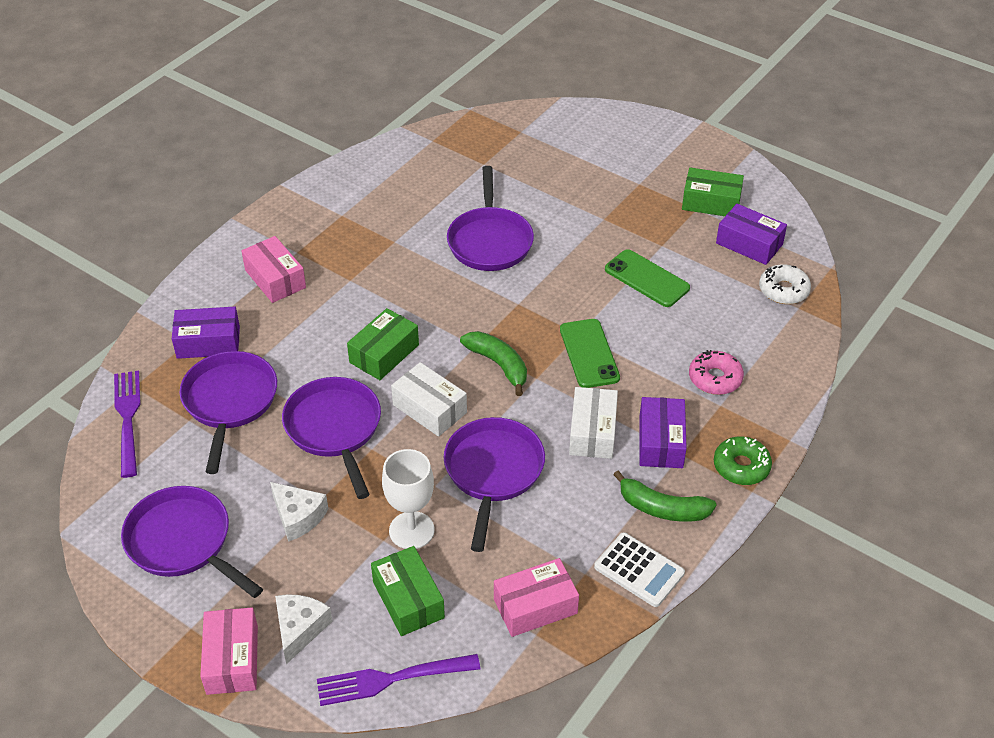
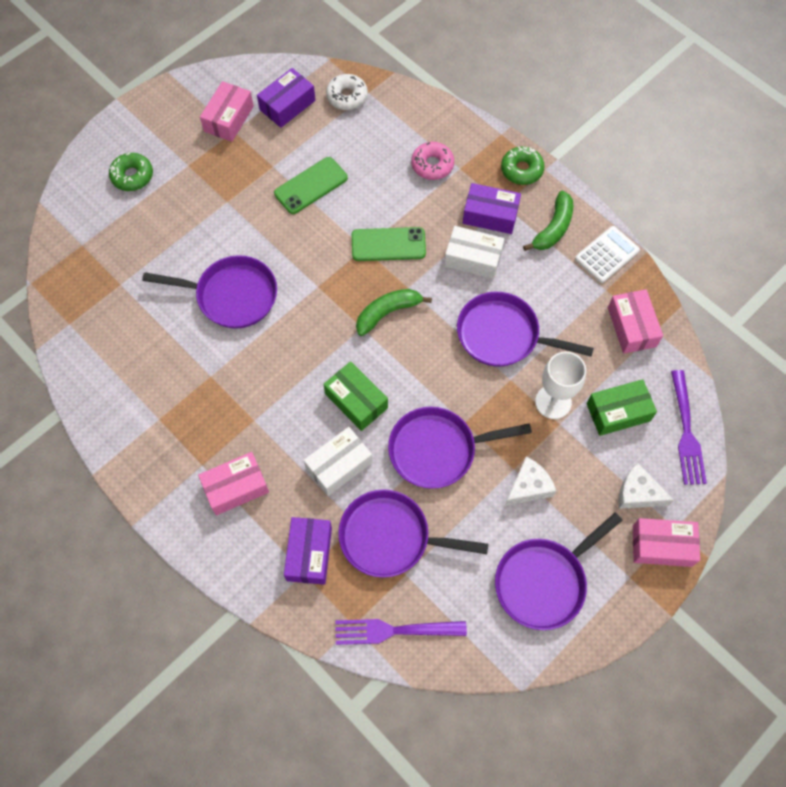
camera: 80 degrees left, 20 degrees up
white box [391,362,467,437] -> white box moved to [304,427,373,496]
green box [682,168,744,216] -> pink box [200,81,254,142]
none -> green donut [109,153,153,191]

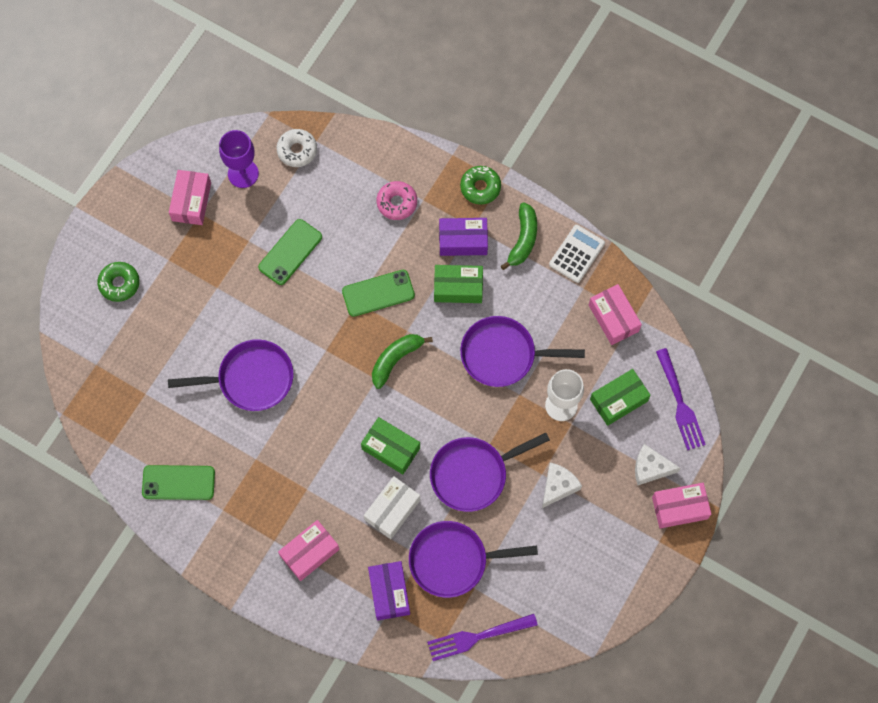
camera: 15 degrees left, 5 degrees up
purple box [257,68,315,128] -> purple goblet [219,130,259,188]
white box [444,226,505,279] -> green box [434,265,483,303]
purple pan [495,513,623,630] -> none
none -> green phone [142,465,215,500]

